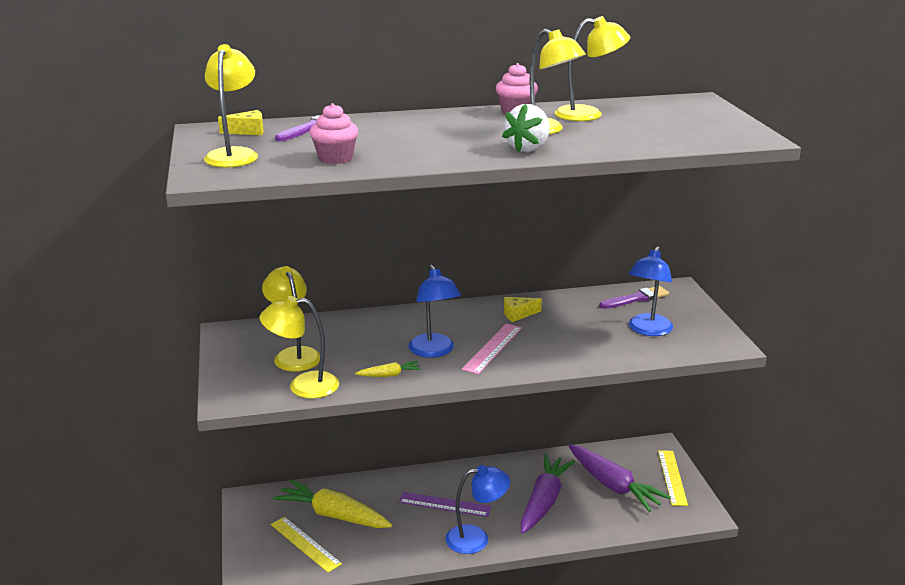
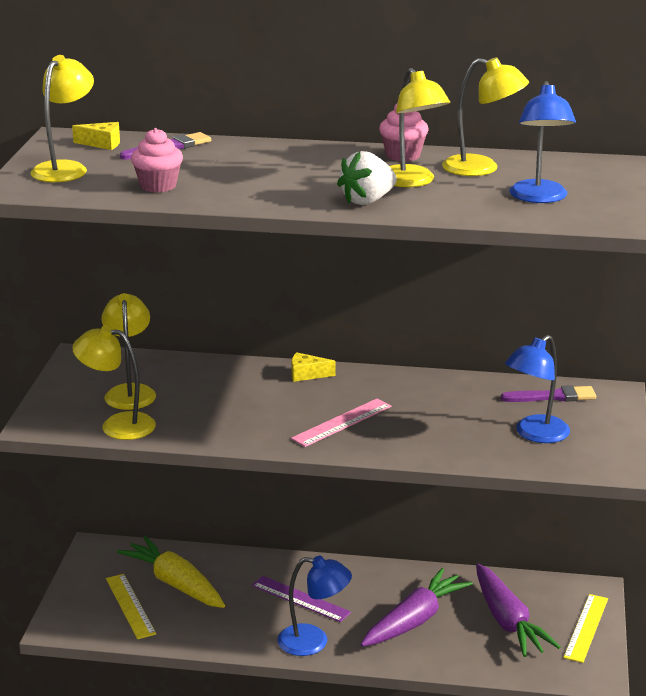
camera: 20 degrees right, 0 degrees up
yellow carrot [355,361,421,377] -> none
blue lamp [408,264,461,358] -> blue lamp moved to [509,81,576,203]
yellow cheese [504,297,542,322] -> yellow cheese moved to [292,352,335,382]

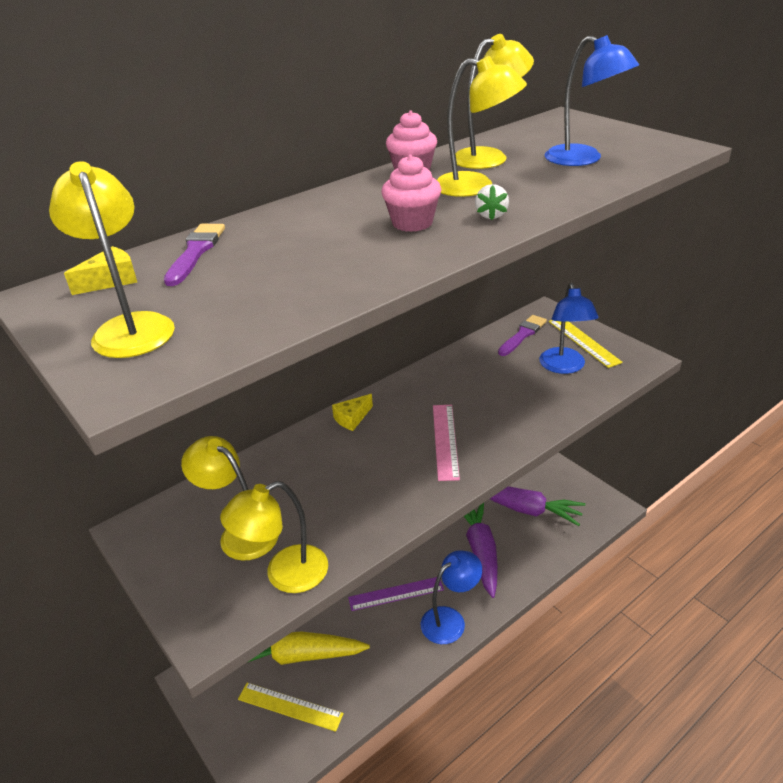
camera: 45 degrees left, 10 degrees up
pink cupcake [131,128,183,193] -> pink cupcake moved to [381,155,441,232]
white strawberry [337,151,397,205] -> white strawberry [475,184,509,220], size x0.57
yellow ruler [563,594,608,663] -> yellow ruler moved to [549,320,623,368]

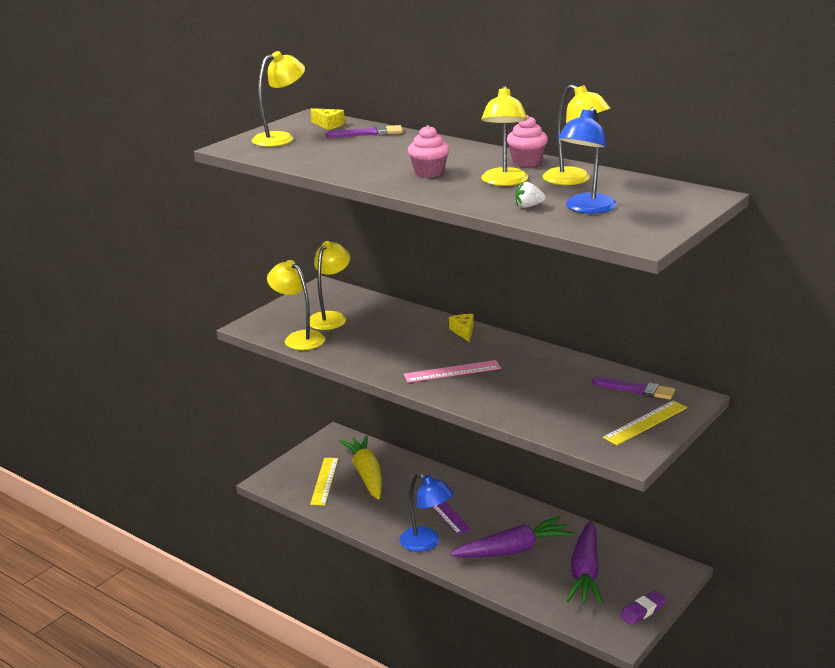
camera: 75 degrees right, 10 degrees down
yellow cheese [332,394,373,431] -> yellow cheese turned 45 degrees clockwise [449,314,474,342]
white strawberry [475,184,509,220] -> white strawberry moved to [515,182,546,208]
blue lamp [539,283,598,374] -> none
none -> purple eraser [620,591,666,625]

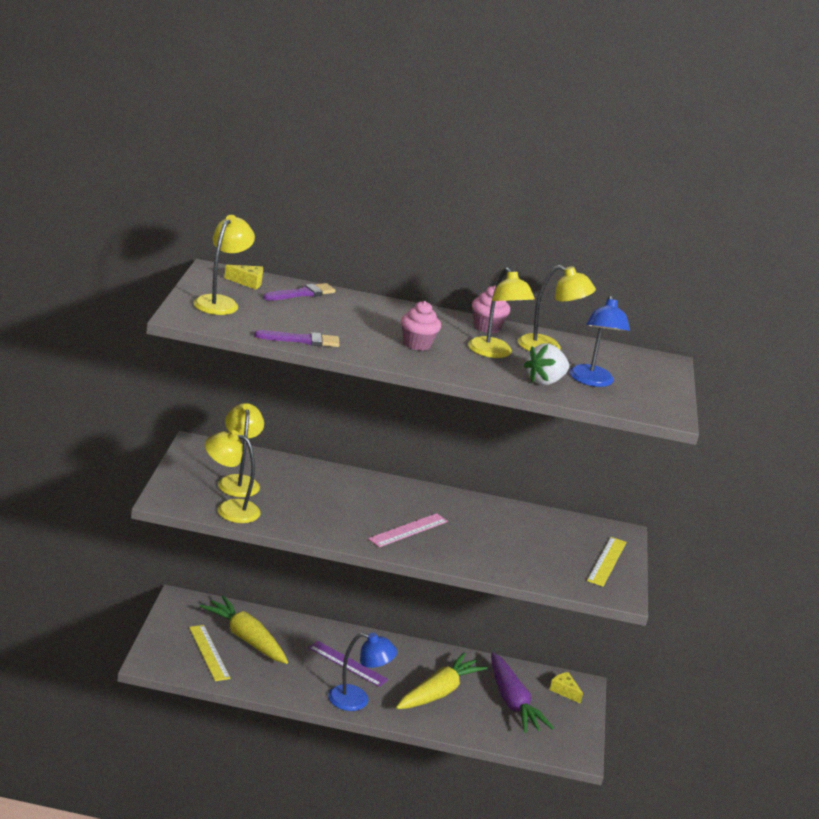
camera: 35 degrees left, 0 degrees up
yellow cheese [449,314,474,342] -> yellow cheese moved to [550,672,583,704]
purple carrot [451,516,574,558] -> yellow carrot [396,653,488,709]
white strawberry [515,182,546,208] -> white strawberry [524,343,569,385], size x1.75
purple brush [592,377,675,400] -> purple brush moved to [255,330,340,347]
purple eraser [620,591,666,625] -> none

